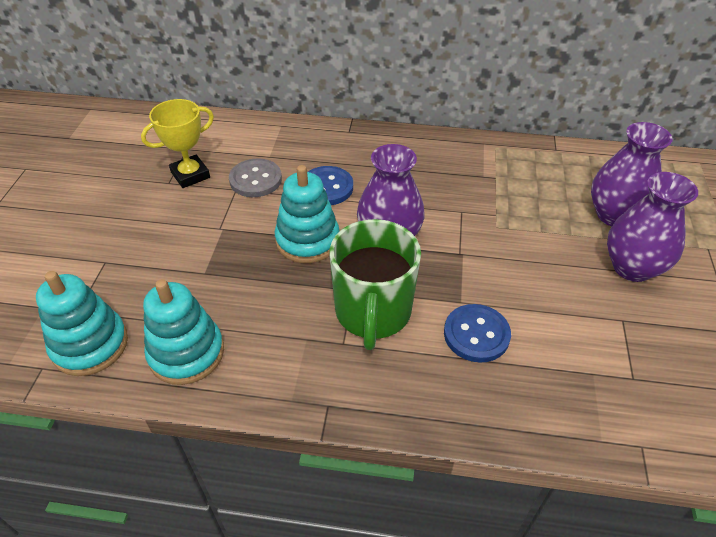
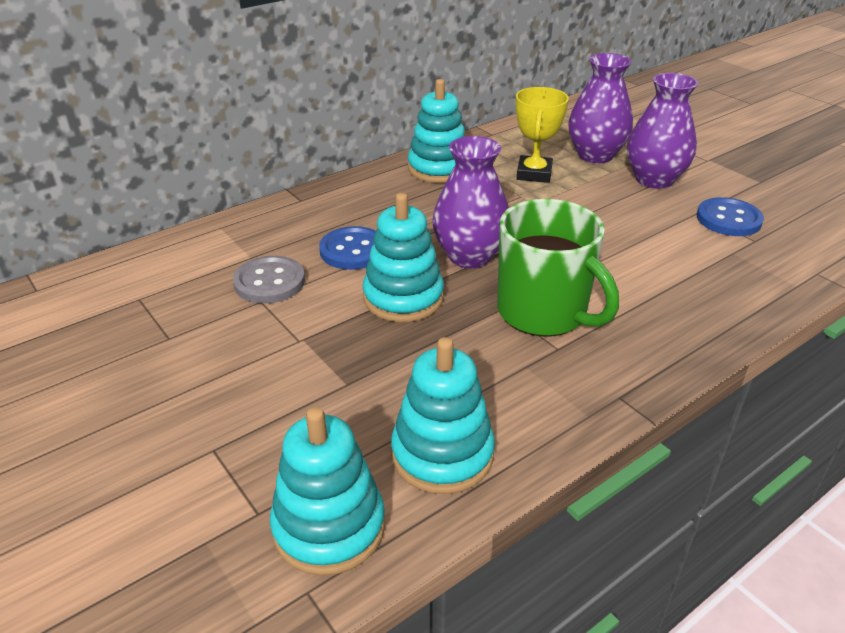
camera: 45 degrees left, 10 degrees down
yellow trophy [141,99,214,188] -> yellow trophy moved to [516,87,569,183]
blue button [444,304,511,363] -> blue button moved to [697,197,764,236]
none -> turquoise stacking toy [408,79,465,183]

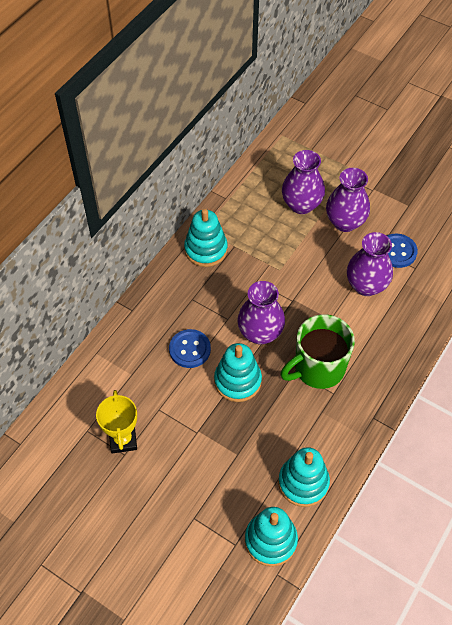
camera: 20 degrees left, 20 degrees up
grey button [233,256,305,304] -> none
green mug [497,199,619,337] -> green mug turned 120 degrees clockwise [280,314,355,389]
yellow trophy [516,87,569,183] -> yellow trophy moved to [96,390,137,454]
none -> purple vase [347,232,393,296]

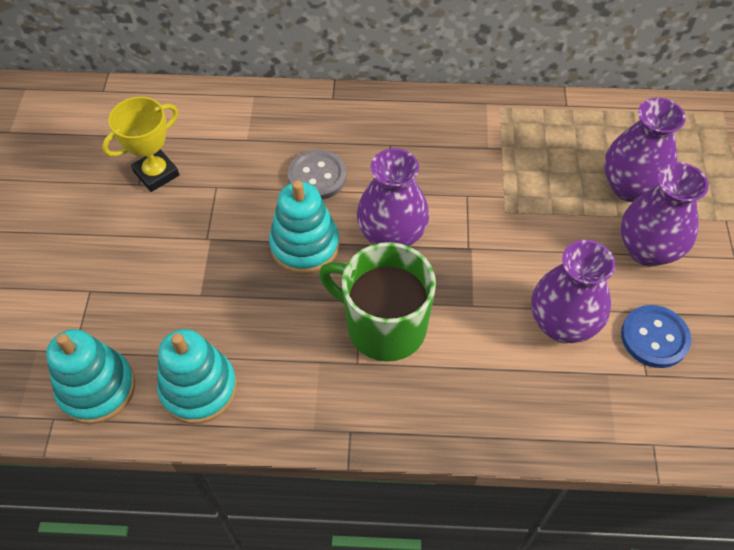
camera: 60 degrees right, 0 degrees up
blue button [169,329,211,368] -> grey button [288,149,347,200]
turquoise stacking toy [184,209,228,267] -> none

